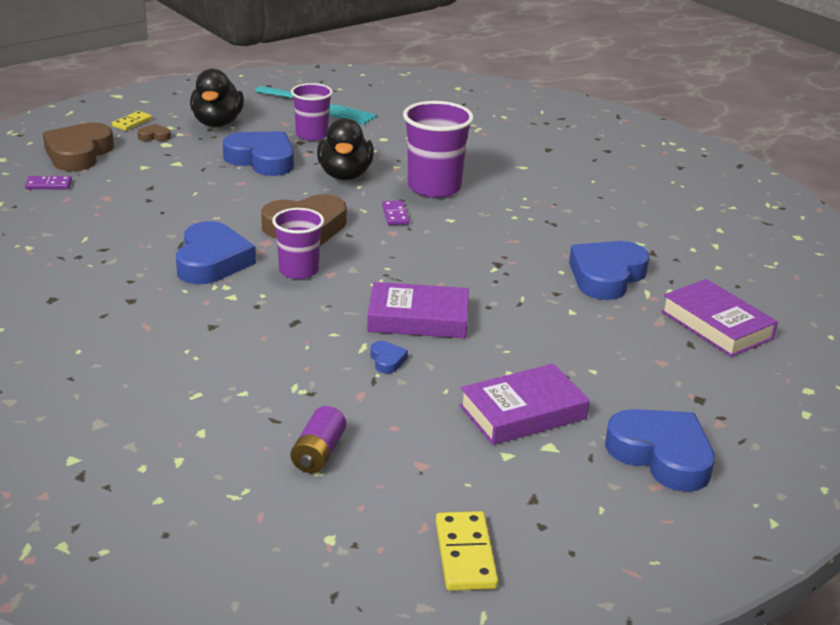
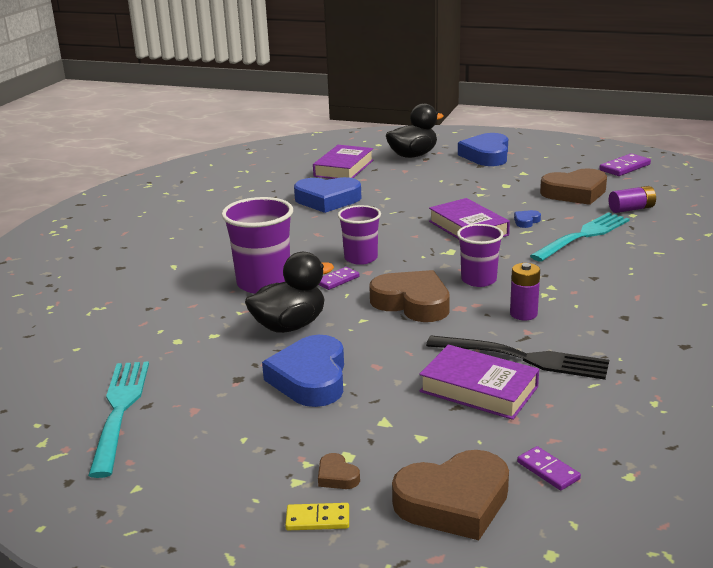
camera: 120 degrees left, 5 degrees down
blue heart [176,221,256,285] -> purple battery [510,263,540,320]
black duck [190,69,244,127] -> black duck moved to [386,103,443,158]
purple cup [291,83,333,141] -> purple cup moved to [338,205,381,265]
yellow domino [436,511,498,591] -> purple domino [599,153,651,176]
purple book [459,364,590,445] -> purple book moved to [419,344,539,420]
none -> black fork [426,336,609,380]
none -> turquoise fork [530,212,630,262]
none -> brown heart [540,168,607,205]

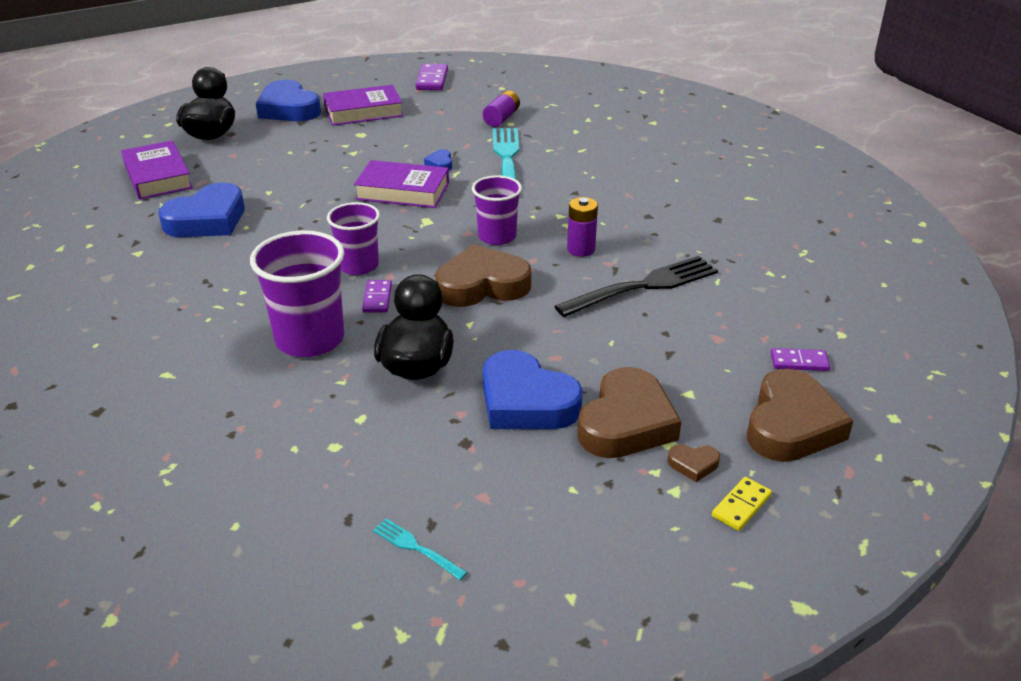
camera: 50 degrees left, 10 degrees up
turquoise fork [88,361,149,478] -> turquoise fork [373,518,468,580], size x0.45
purple book [419,344,539,420] -> purple book moved to [323,85,403,126]
brown heart [540,168,607,205] -> brown heart moved to [577,367,682,458]

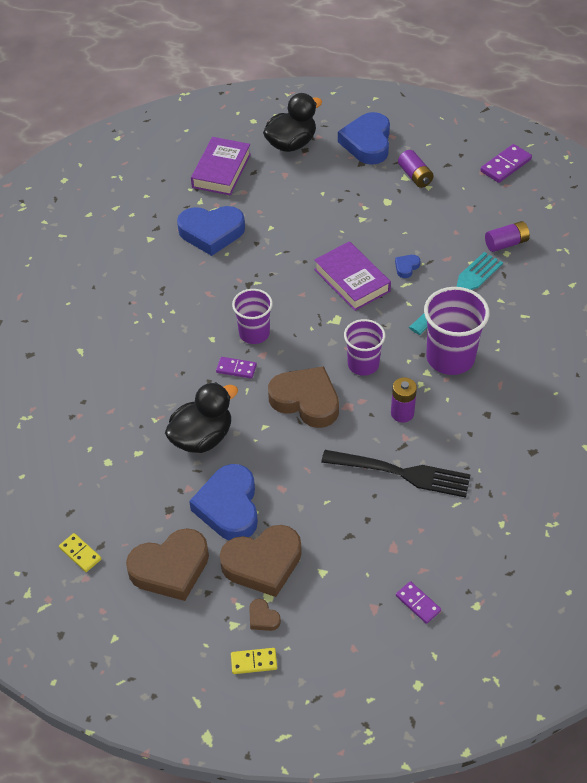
camera: 45 degrees right, 15 degrees up
purple cup [250,231,344,357] -> purple cup moved to [424,287,490,375]
purple book [323,85,403,126] -> purple battery [398,150,434,188]
purple domino [362,280,392,313] -> purple domino turned 60 degrees clockwise [216,357,257,379]
turquoise fork [373,518,468,580] -> yellow domino [59,533,101,572]
brown heart [747,369,853,462] -> brown heart moved to [126,528,209,601]

